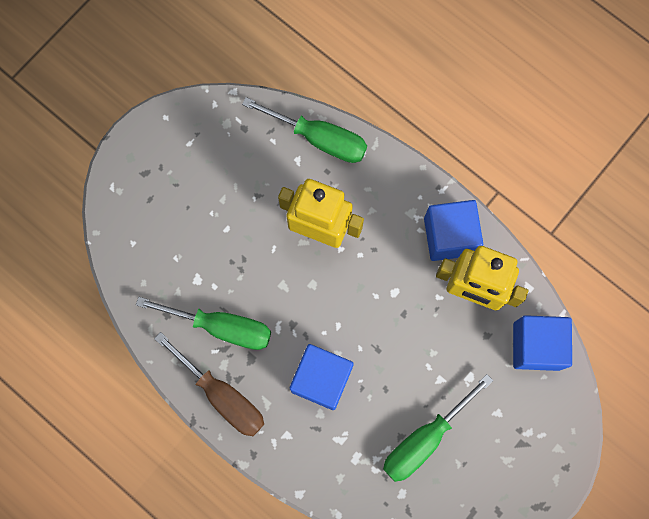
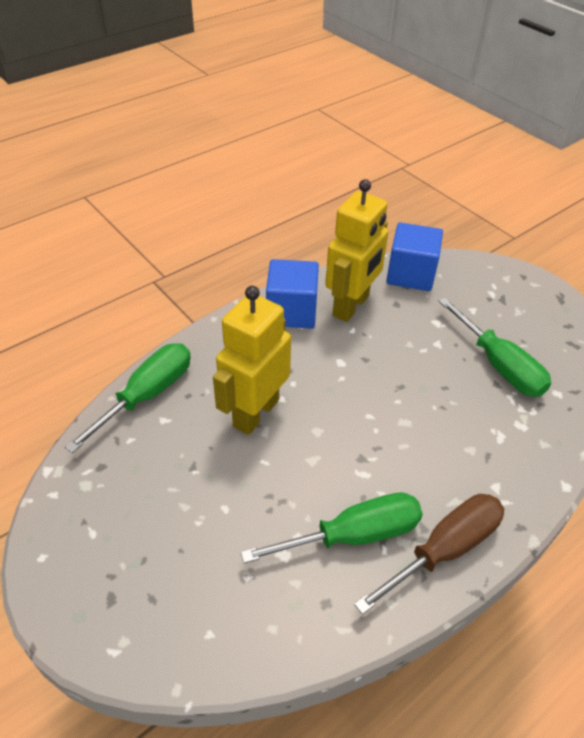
camera: 80 degrees left, 30 degrees down
green screwdriver [136,297,271,350] -> green screwdriver turned 45 degrees clockwise [241,492,423,563]
blue cube [290,344,354,410] -> none

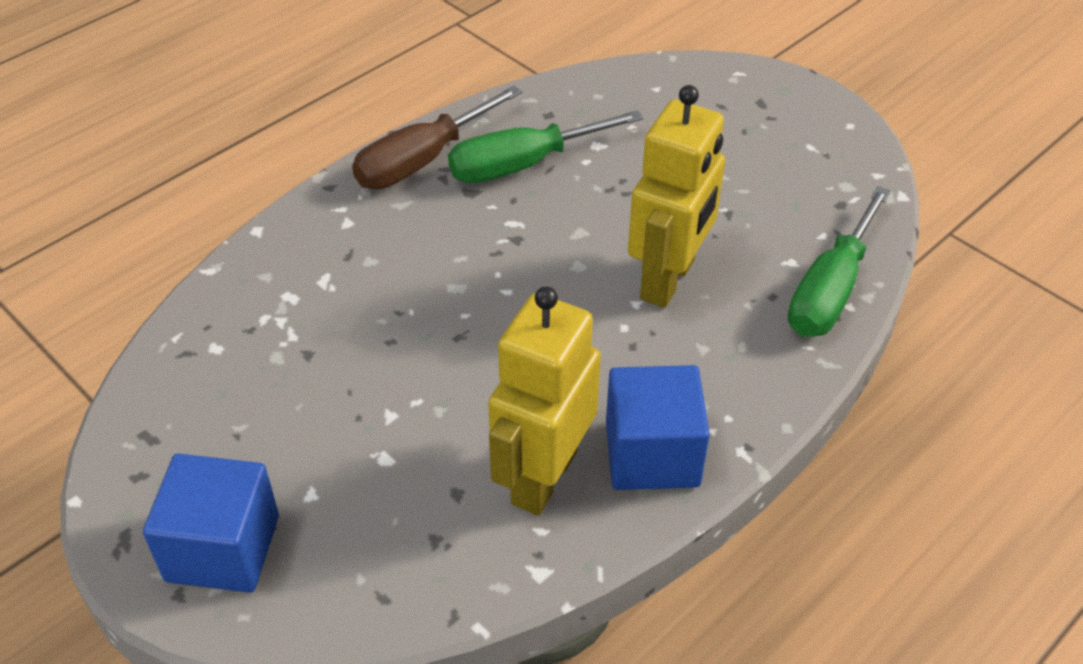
camera: 175 degrees right, 0 degrees up
blue cube [386,222,443,291] -> blue cube moved to [143,454,279,593]
green screwdriver [438,297,551,397] -> none

